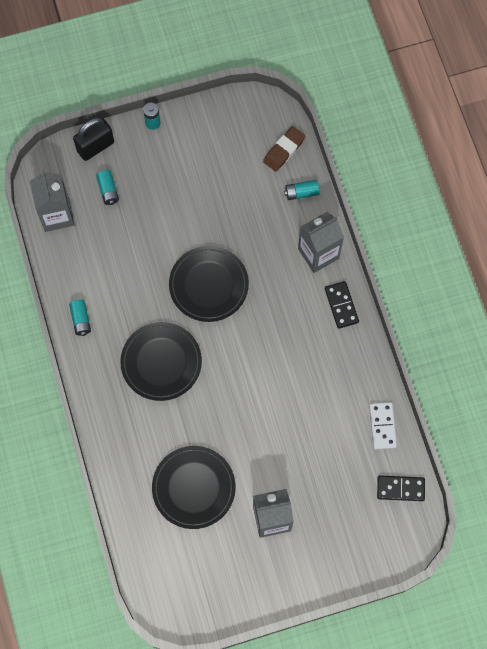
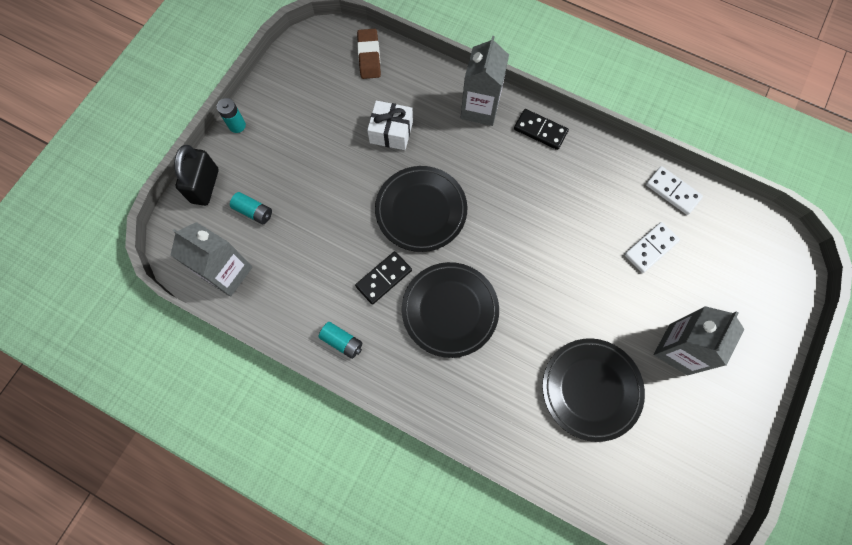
camera: 45 degrees left, 0 degrees up
turquoise battery [284,180,319,200] -> none
black domino [377,475,425,501] -> black domino moved to [355,251,412,305]
none -> white gift [367,101,413,150]
none -> white domino [624,222,680,273]

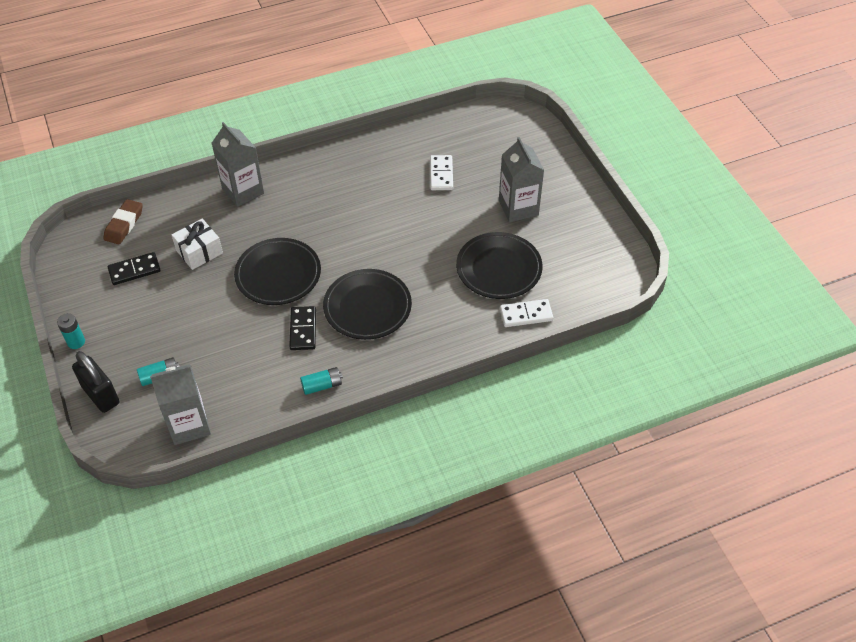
camera: 50 degrees left, 20 degrees down
brown eraser [357,29,381,79] -> brown eraser turned 75 degrees clockwise [104,199,143,245]
black domino [514,109,569,150] -> black domino moved to [108,252,160,285]
white domino [646,166,703,215] -> white domino moved to [500,299,554,327]

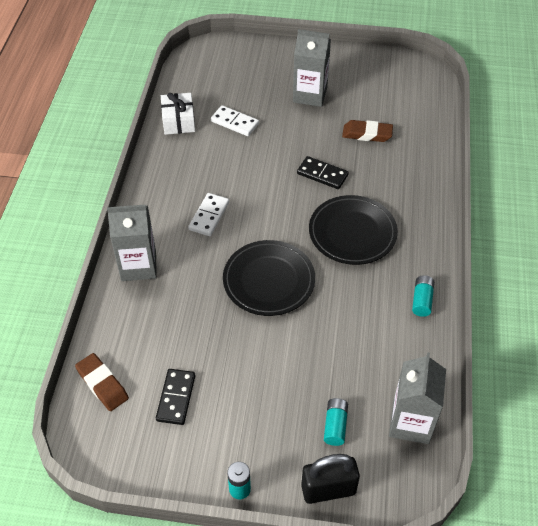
camera: 60 degrees left, 0 degrees up
white gift [172,219,223,270] -> white gift moved to [161,93,195,135]
black domino [289,306,316,350] -> black domino moved to [297,156,349,189]
black plate [456,232,543,299] -> brown eraser [342,120,393,142]
white domino [500,299,554,327] -> white domino moved to [188,193,229,236]

